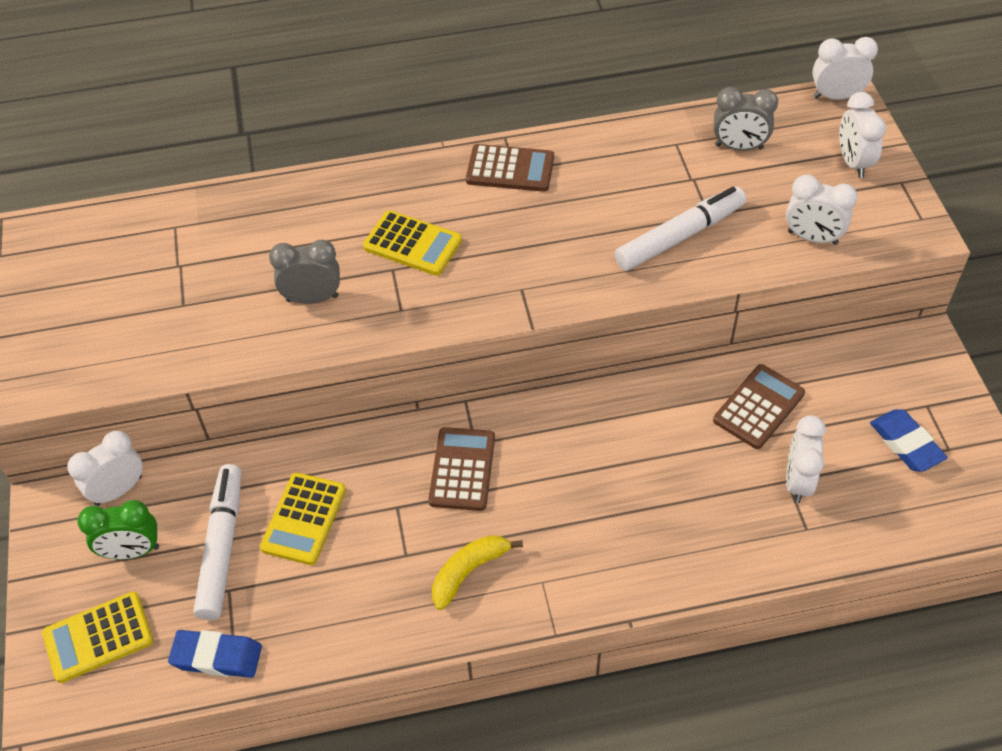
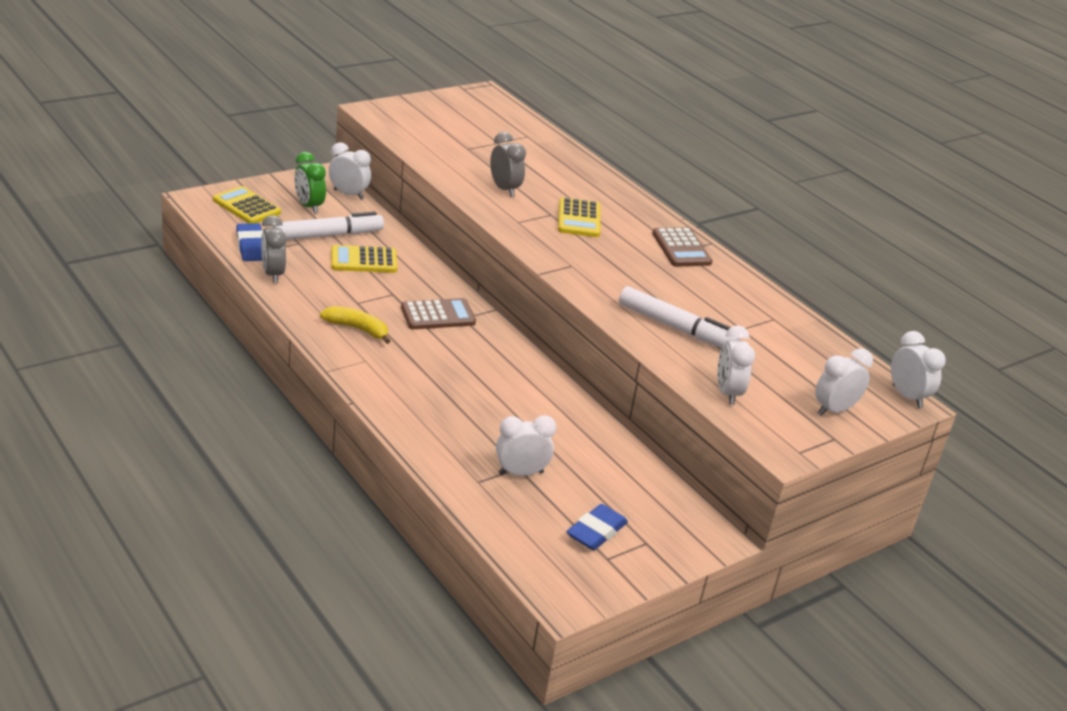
camera: 60 degrees right, 20 degrees down
brown calculator [713,364,805,449] -> none
grey clock [714,87,778,150] -> grey clock moved to [261,215,287,283]

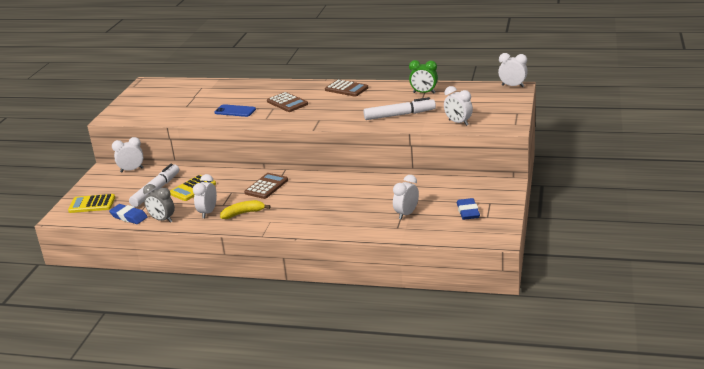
camera: 35 degrees left, 5 degrees down
green clock [294,152,326,214] -> green clock moved to [409,60,438,93]
grey clock [490,132,526,197] -> blue phone [215,104,256,117]
yellow calculator [558,197,600,237] -> brown calculator [267,92,308,112]
white clock [815,348,873,416] -> white clock moved to [193,174,217,218]

